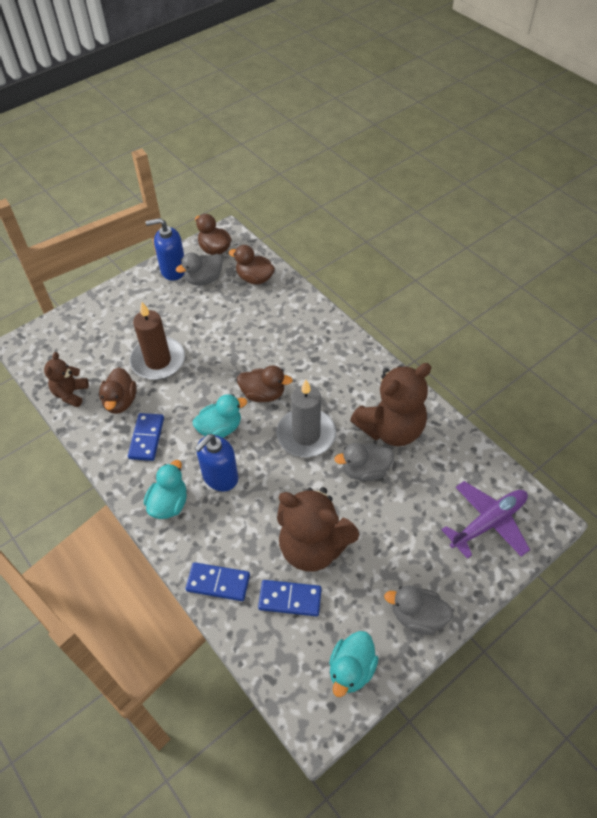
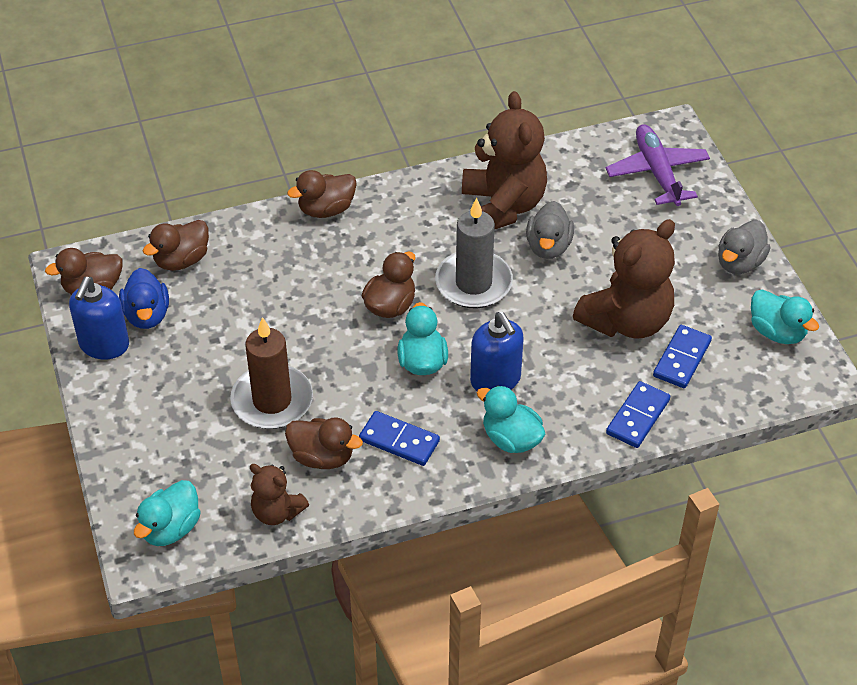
camera: 70 degrees left, 5 degrees down
grey duck [176,253,223,286] -> blue duck [119,268,169,329]
none -> turquoise duck [134,480,201,546]
none -> brown duck [287,170,357,218]

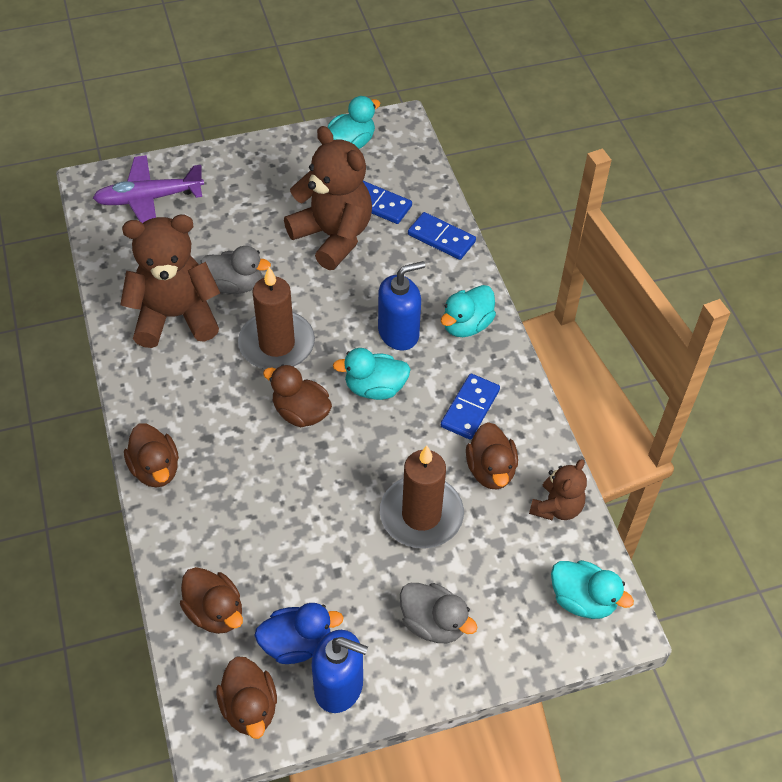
camera: 90 degrees left, 5 degrees up
brown duck [285,417,363,469] -> brown duck turned 150 degrees clockwise [466,422,518,489]
grey candle [435,198,513,308] -> brown candle [238,267,315,369]
grey duck [718,220,770,274] -> grey duck moved to [400,583,477,643]

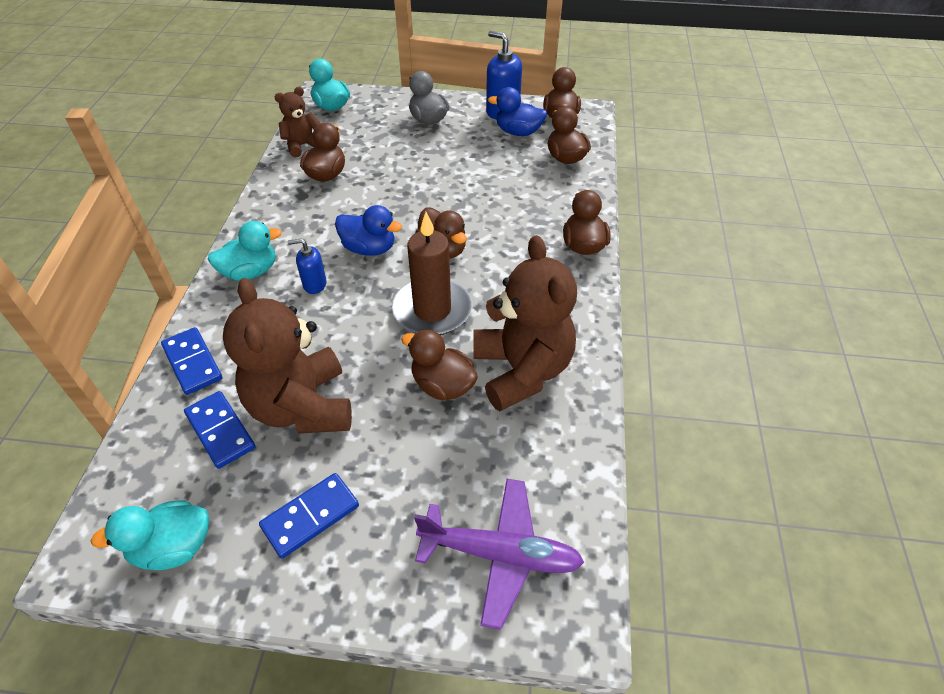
camera: 155 degrees left, 5 degrees down
brown teddy bear [120,215,220,348] -> brown teddy bear turned 120 degrees counterclockwise [473,235,577,411]
grey duck [201,246,271,294] -> brown duck [401,329,478,400]
turquoise duck [333,348,411,400] -> blue duck [335,205,402,256]
blue soap dispenser [378,261,425,350] -> blue soap dispenser [288,239,327,294], size x0.59
brown candle [380,446,464,549] -> none
blue domino [441,374,500,440] -> blue domino moved to [259,473,359,559]

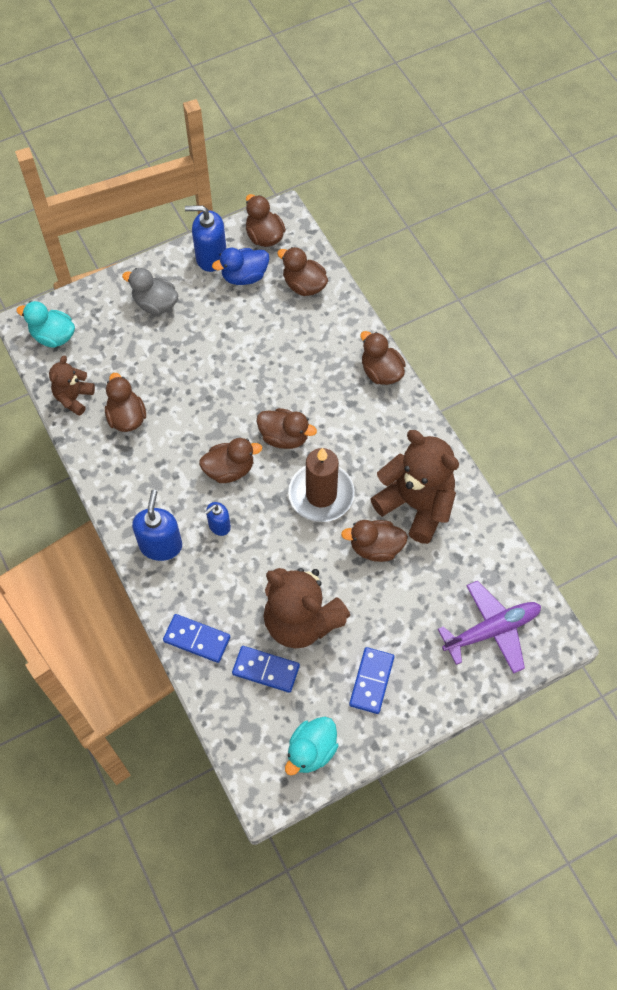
camera: 35 degrees left, 15 degrees up
turquoise duck [207,221,282,281] -> blue soap dispenser [132,490,182,561]
blue duck [335,205,402,256] -> brown duck [199,438,262,483]

